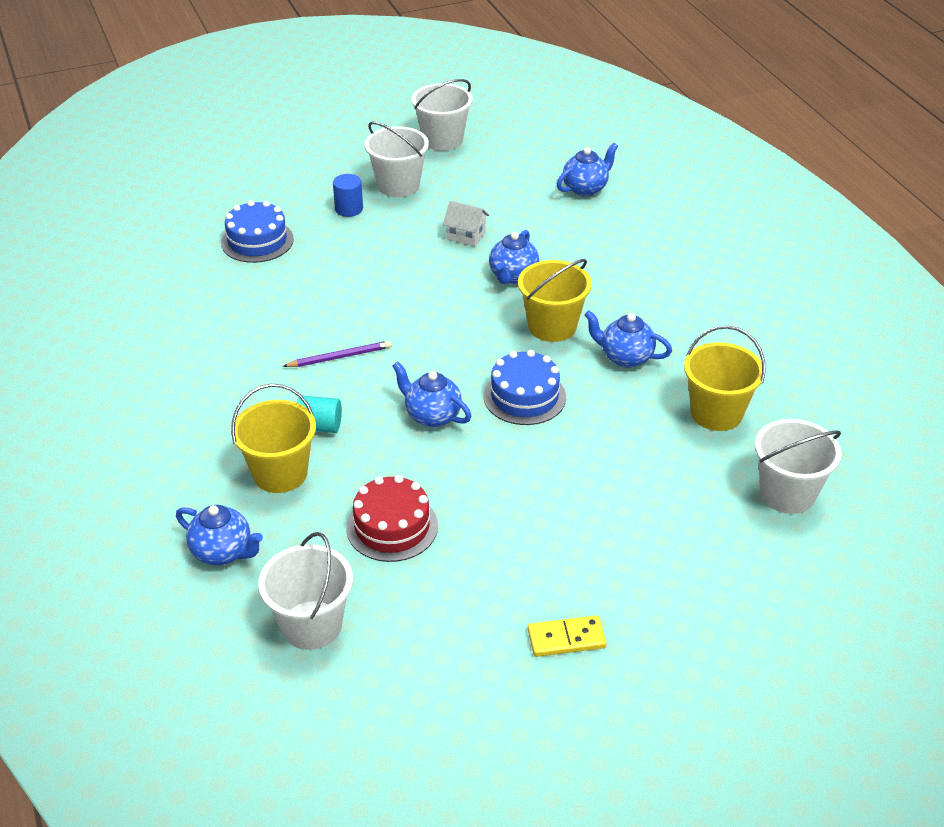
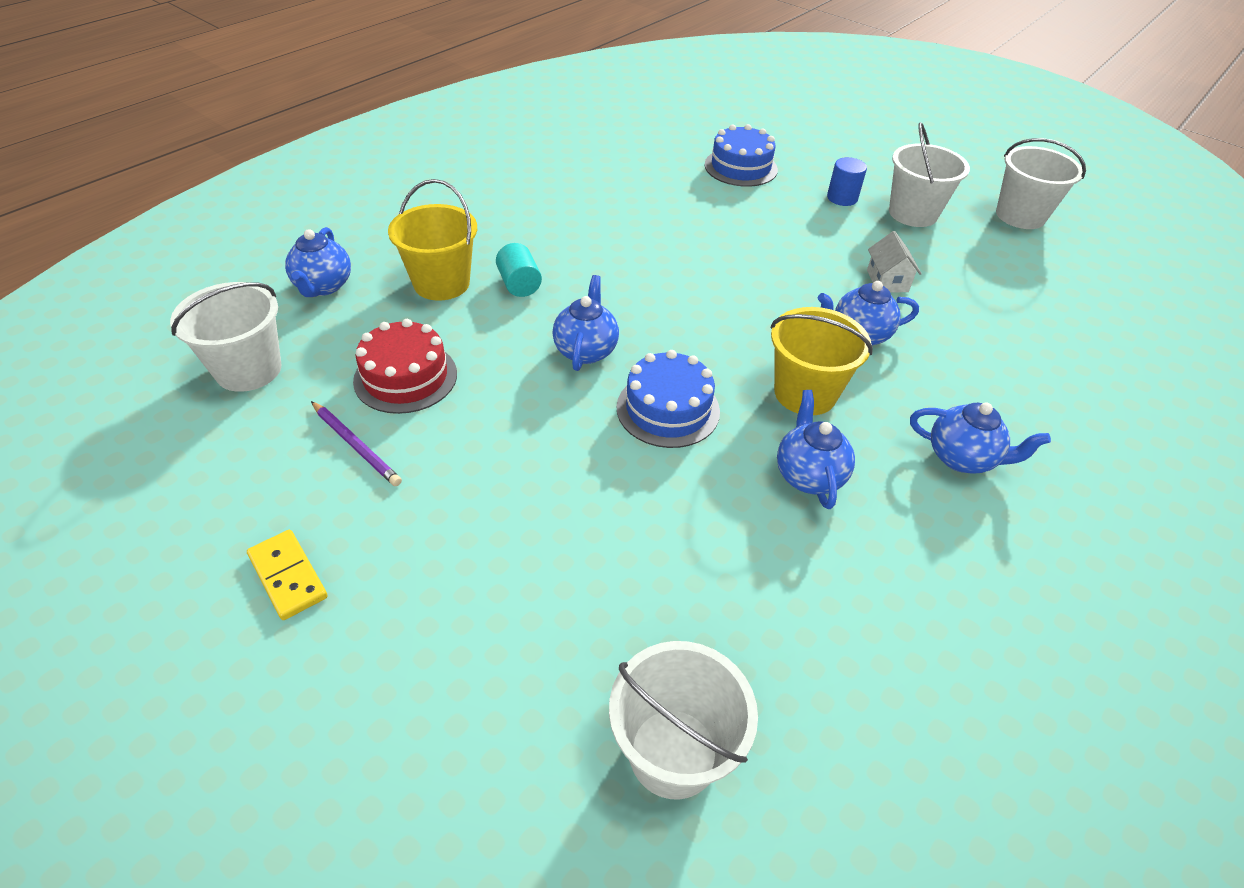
camera: 60 degrees right, 5 degrees up
purple pencil [283,341,391,367] -> purple pencil moved to [311,401,402,486]
blue teapot [557,143,618,197] -> blue teapot moved to [910,403,1051,474]
yellow bucket [684,326,766,431] -> none

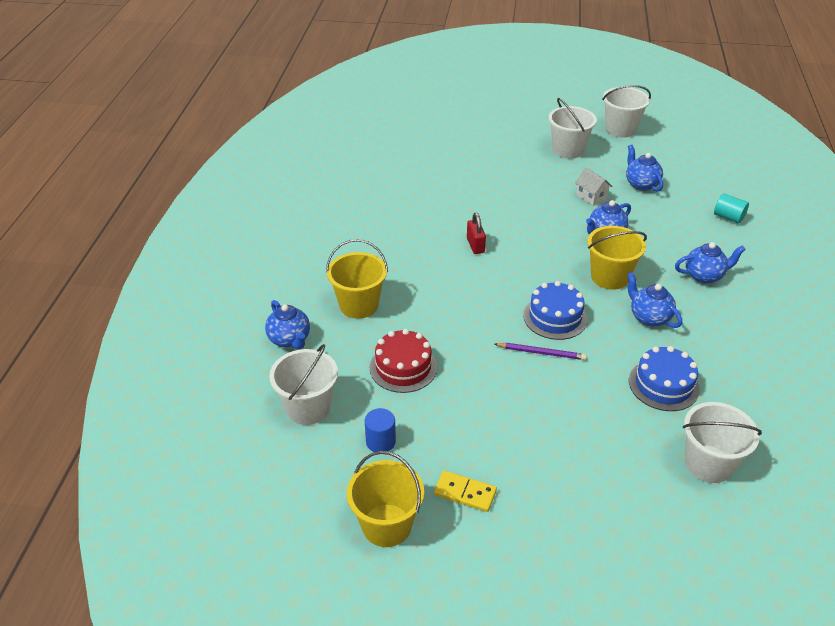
camera: 30 degrees left, 5 degrees down
purple pencil [311,401,402,486] -> purple pencil moved to [495,343,587,360]
turquoise cylinder [496,243,542,297] -> turquoise cylinder moved to [714,193,749,224]
blue teapot [553,275,619,371] -> blue teapot moved to [626,145,663,192]
blue cake [705,124,778,187] -> blue cake moved to [629,346,700,411]
blue cylinder [827,157,867,206] -> blue cylinder moved to [365,408,396,452]
none -> yellow bucket [347,451,424,547]
none -> red padlock [467,213,486,254]

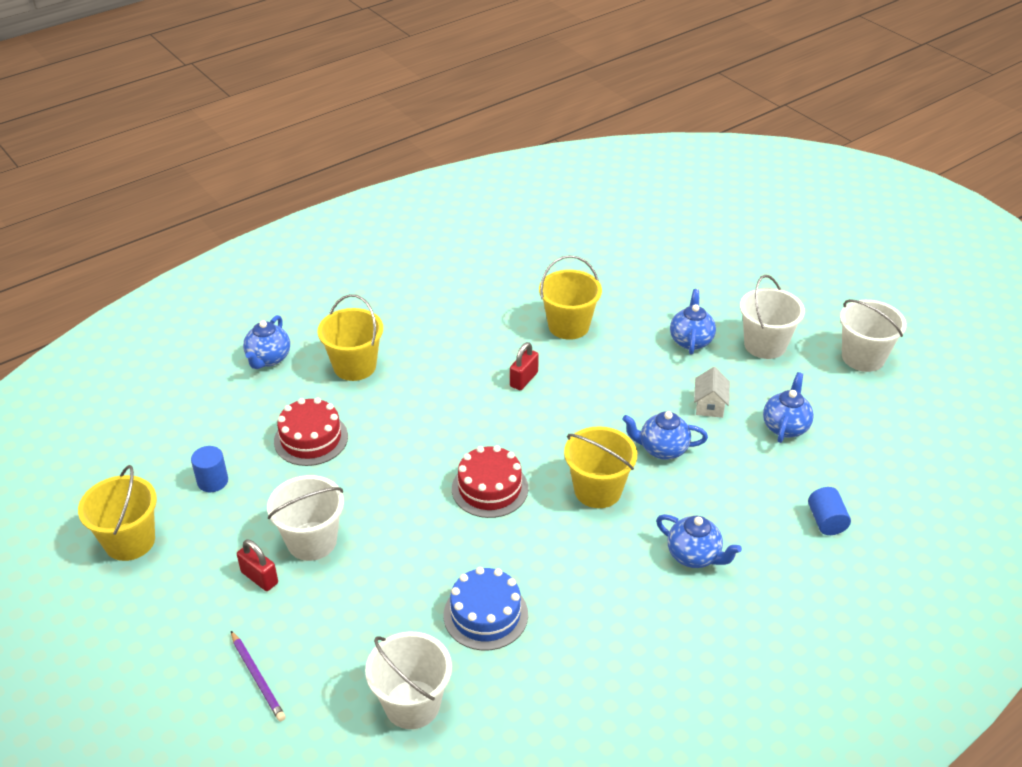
camera: 45 degrees right, 0 degrees up
white bucket [269,344,338,425] -> white bucket moved to [267,475,344,561]
yellow domino [434,471,497,512] -> none
purple pencil [495,343,587,360] -> purple pencil moved to [231,631,286,721]
blue cake [523,281,588,340] -> red cake [452,445,528,518]
blue teapot [627,272,682,328] -> blue teapot moved to [670,289,716,355]
turquoise cylinder [714,193,749,224] -> blue cylinder [808,487,851,535]
none -> red padlock [237,540,278,591]
none -> yellow bucket [539,255,602,340]

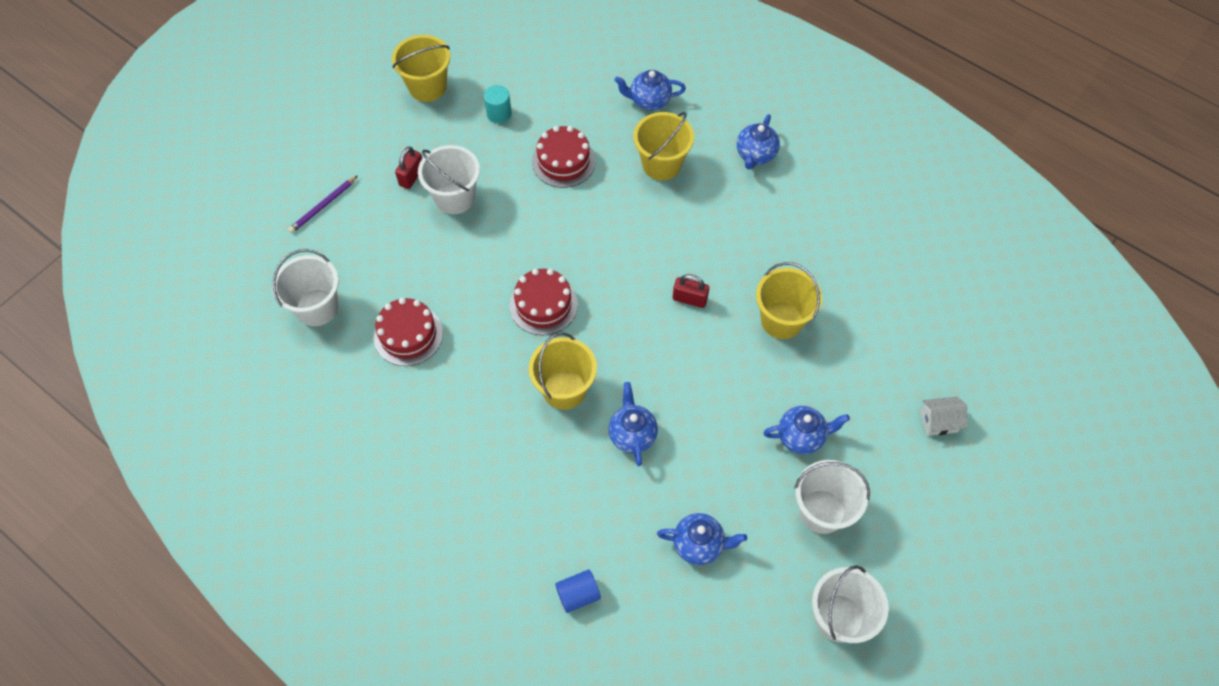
camera: 75 degrees right, 20 degrees up
blue cylinder [191,446,228,492] -> turquoise cylinder [484,85,512,124]
blue cake [444,567,528,651] -> red cake [374,298,443,366]
blue teapot [656,514,742,568] -> blue teapot moved to [737,114,780,170]
white house [694,367,730,418] -> white house moved to [921,397,967,436]

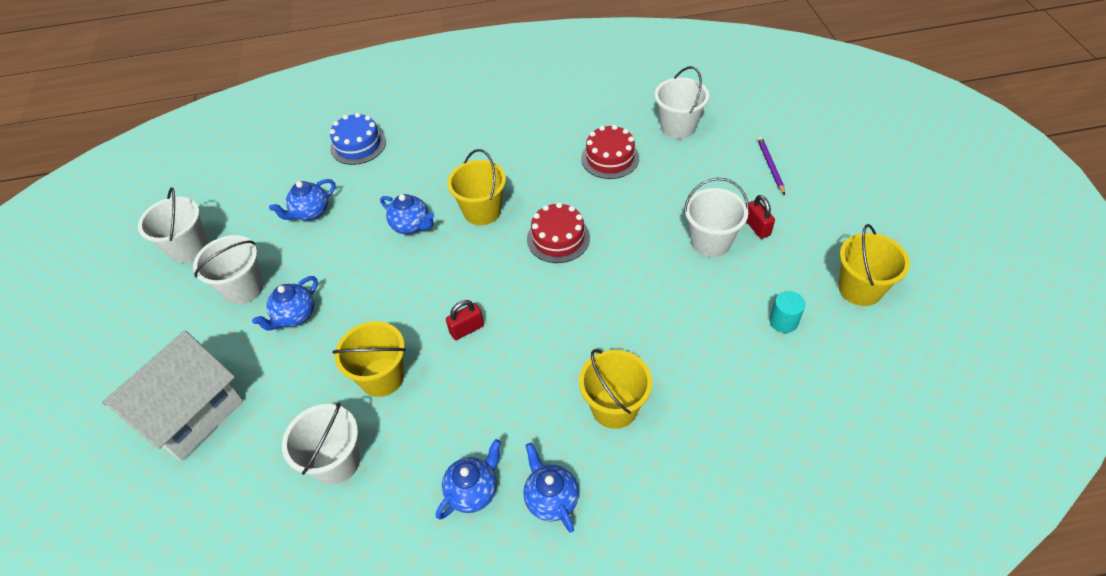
camera: 135 degrees right, 10 degrees down
red cake [532,126,595,188] -> none
blue cylinder [555,570,601,613] -> blue cake [330,113,386,165]
blue teapot [614,70,686,110] -> blue teapot moved to [436,439,501,520]
white house [921,397,967,436] -> white house [102,331,243,461], size x2.47
none -> white bucket [282,402,360,485]

